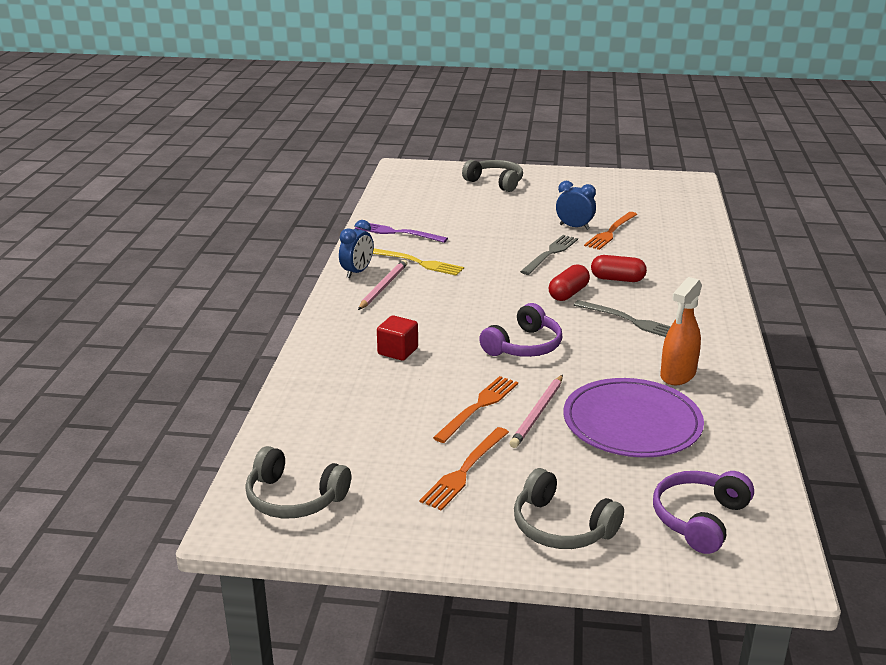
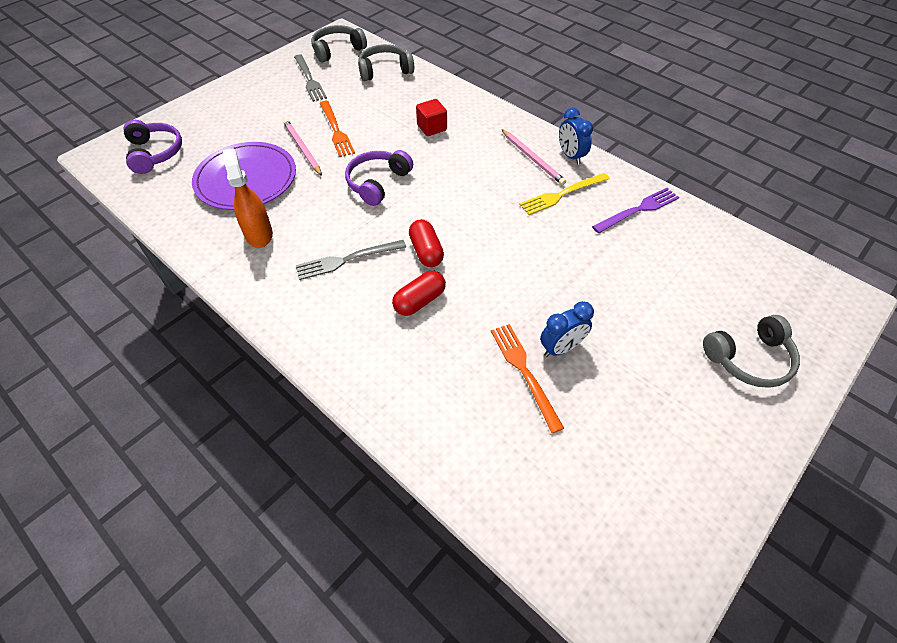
camera: 125 degrees right, 25 degrees up
orange fork [420,427,509,510] -> none
purple headphones [479,303,562,357] -> purple headphones turned 45 degrees clockwise [345,150,413,206]
grey headphones [514,468,624,549] -> grey headphones moved to [358,44,414,81]
grey fork [520,235,578,275] -> grey fork moved to [294,54,327,102]

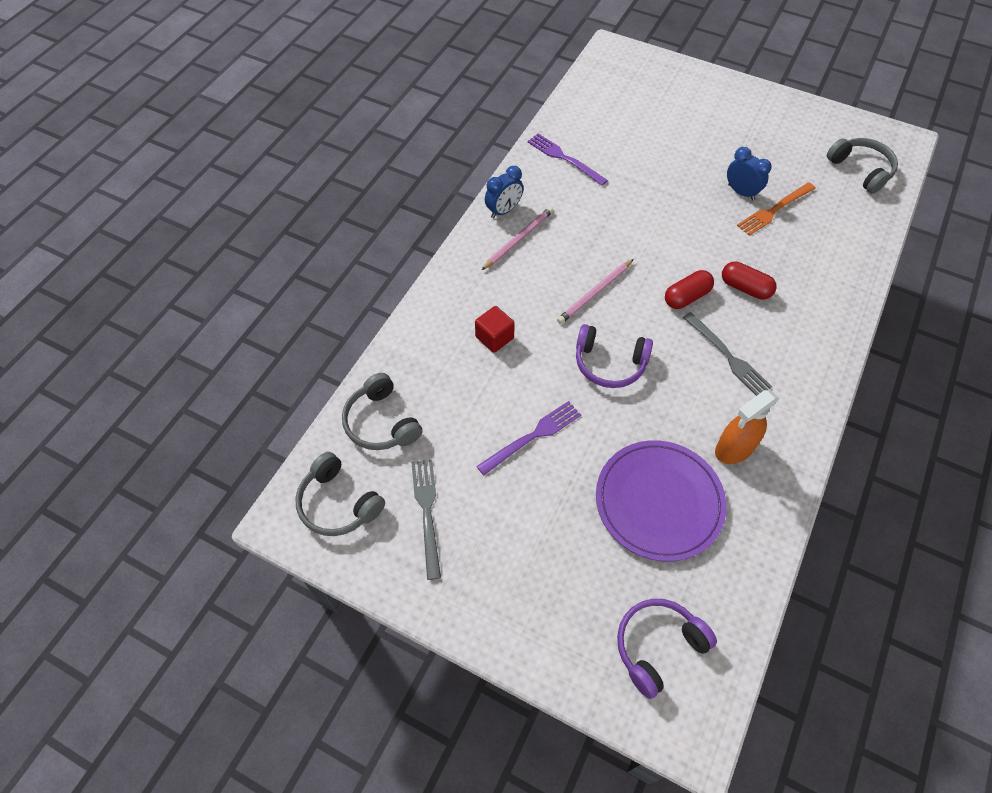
camera: 105 degrees left, 5 degrees up
pink pencil [283,119,322,176] -> pink pencil moved to [557,259,634,324]
grey fork [294,54,327,102] -> grey fork turned 60 degrees counterclockwise [411,460,441,580]
orange fork [320,101,355,157] -> purple fork [477,401,581,475]
yellow fork [519,173,610,215] -> none
grey headphones [703,315,800,388] -> grey headphones moved to [827,138,898,194]

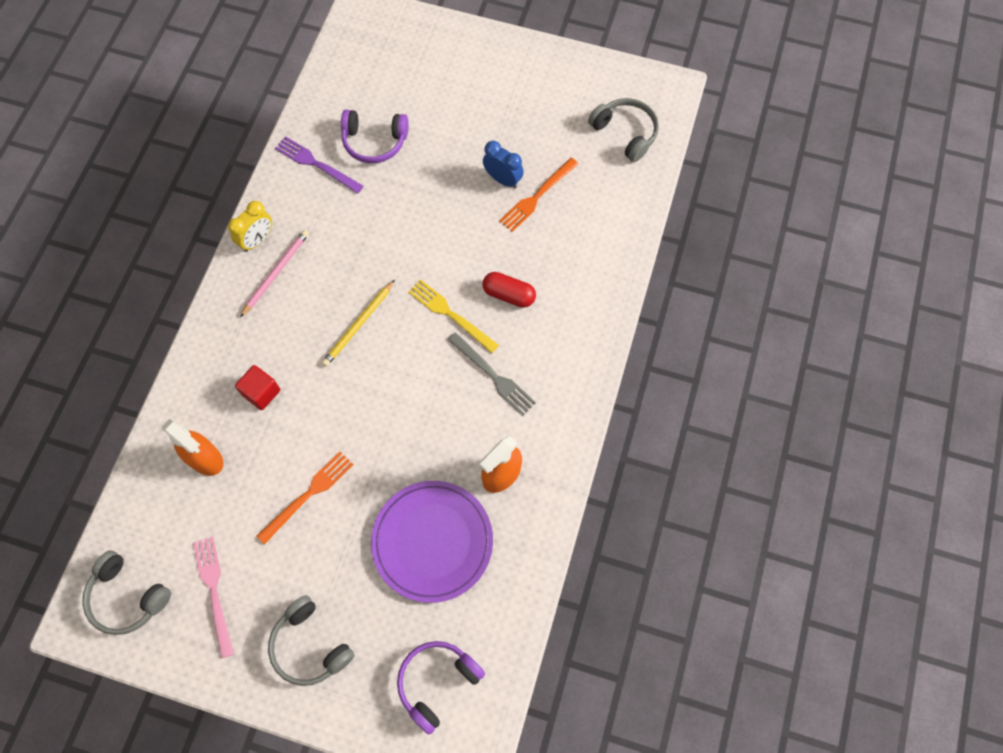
camera: 10 degrees left, 10 degrees up
grey headphones [342,373,422,450] -> grey headphones moved to [268,595,355,686]
grey fork [411,460,441,580] -> pink fork [193,536,234,658]
purple fork [477,401,581,475] -> orange fork [256,451,354,544]
blue clock [485,166,524,218] -> yellow clock [228,201,272,252]
pink pencil [557,259,634,324] -> yellow pencil [322,280,395,367]
purple headphones [576,324,653,388] -> purple headphones moved to [341,110,409,163]
red capsule [665,270,714,309] -> yellow fork [408,279,499,353]
none -> orange spray bottle [162,419,223,476]

